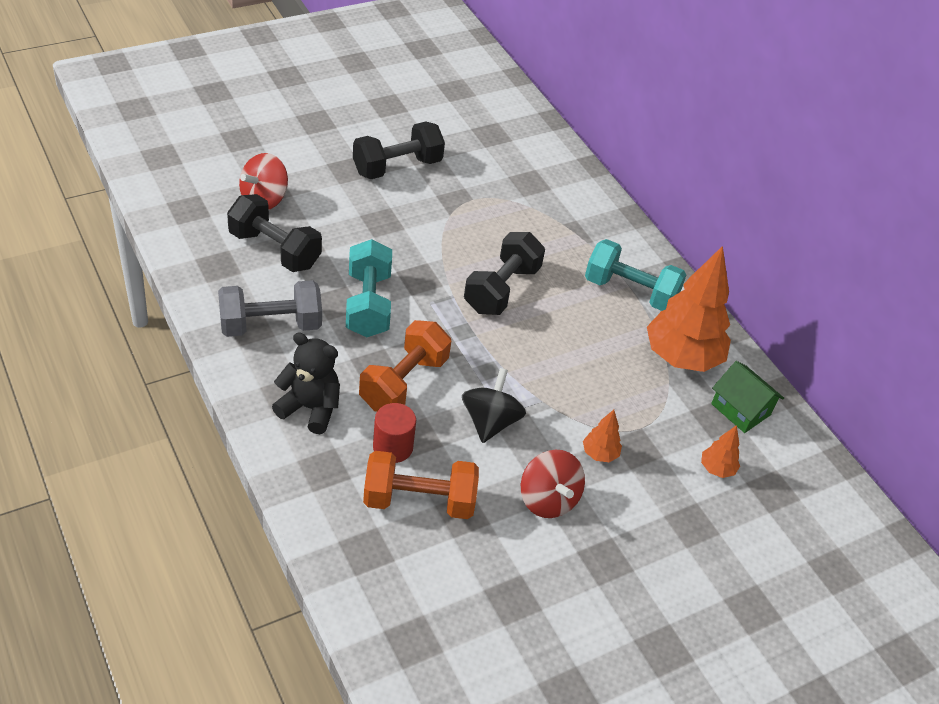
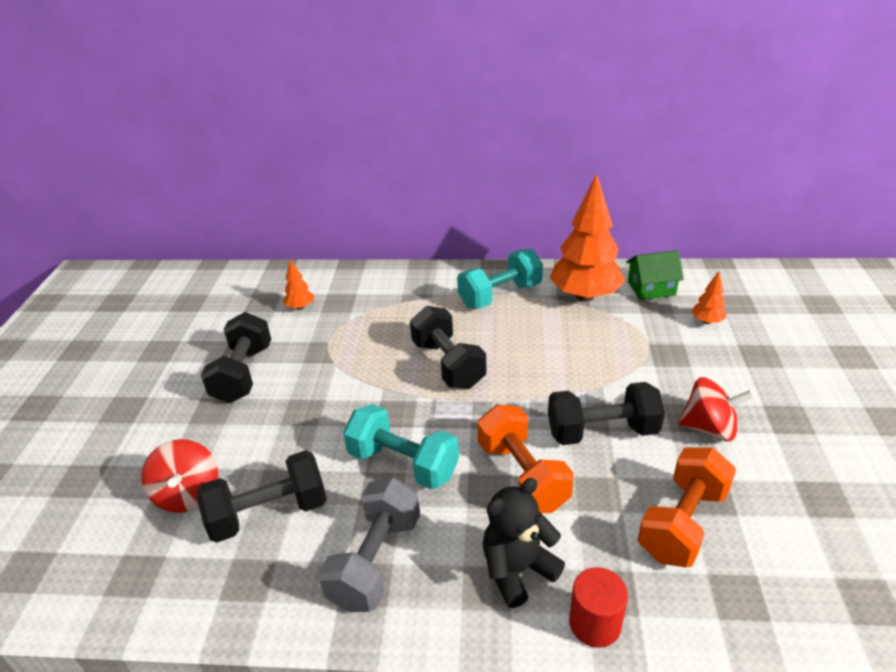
camera: 50 degrees left, 10 degrees down
red cylinder [373,403,416,463] -> red cylinder moved to [569,567,628,648]
black spinning top [462,368,526,443] -> black dumbbell [548,382,665,445]
orange tree [583,410,622,462] -> orange tree moved to [283,260,314,310]

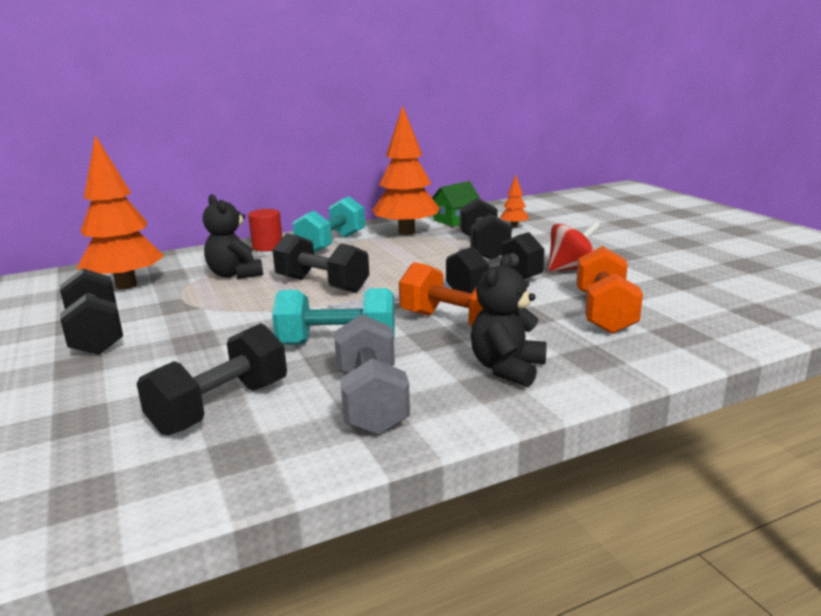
camera: 30 degrees left, 15 degrees down
red spinning top [141,439,218,513] -> none
orange tree [283,260,314,310] -> orange tree [76,135,164,289], size x2.31
red cylinder [569,567,628,648] -> red cylinder moved to [248,209,282,252]
none -> black teddy bear [203,194,263,279]
none -> black dumbbell [460,198,512,260]

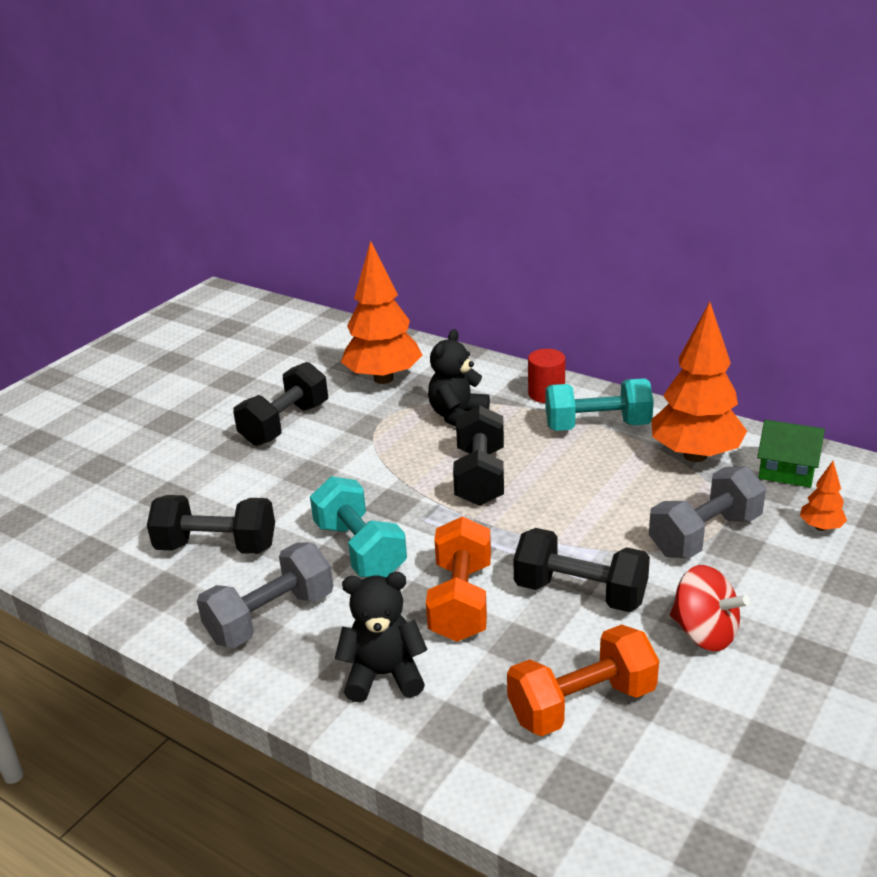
camera: 60 degrees right, 10 degrees up
black dumbbell [460,198,512,260] -> grey dumbbell [649,466,766,558]

